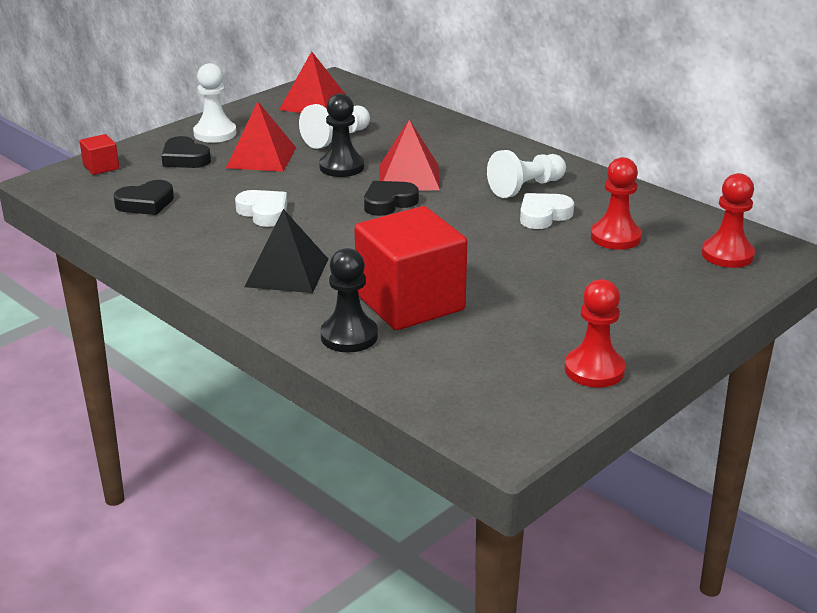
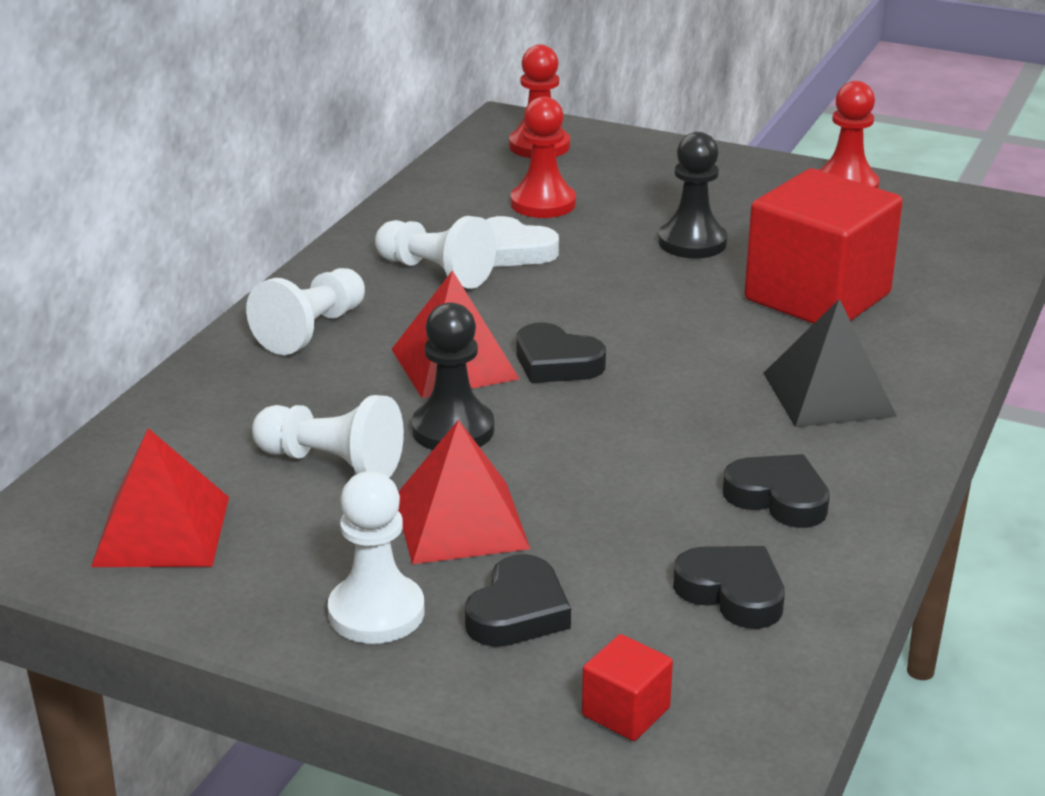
camera: 110 degrees left, 0 degrees up
white heart [235,190,287,227] -> none
black pawn [320,248,378,353] -> black pawn moved to [658,132,727,258]
none -> white pawn [246,268,365,355]
none -> black heart [723,454,830,528]

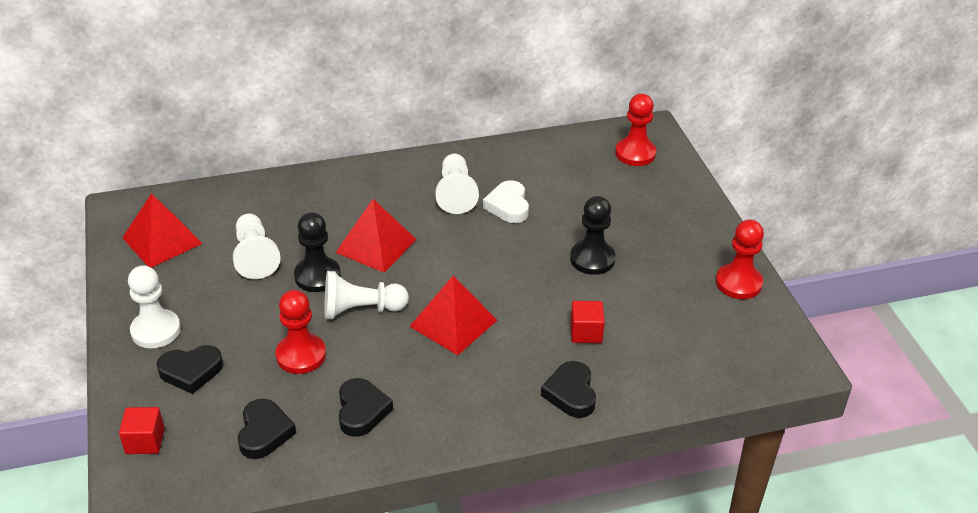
camera: 50 degrees right, 10 degrees up
white pawn [246,268,365,355] -> white pawn moved to [324,271,409,319]
red pyramid [398,420,530,564] -> red pyramid moved to [409,276,497,355]
red pawn [511,96,576,218] -> red pawn moved to [275,290,326,374]
black heart [516,323,606,383] -> black heart moved to [541,361,596,418]
red cube [745,168,903,324] -> red cube [571,301,605,343], size x0.42
black pyramid [763,299,897,427] -> none

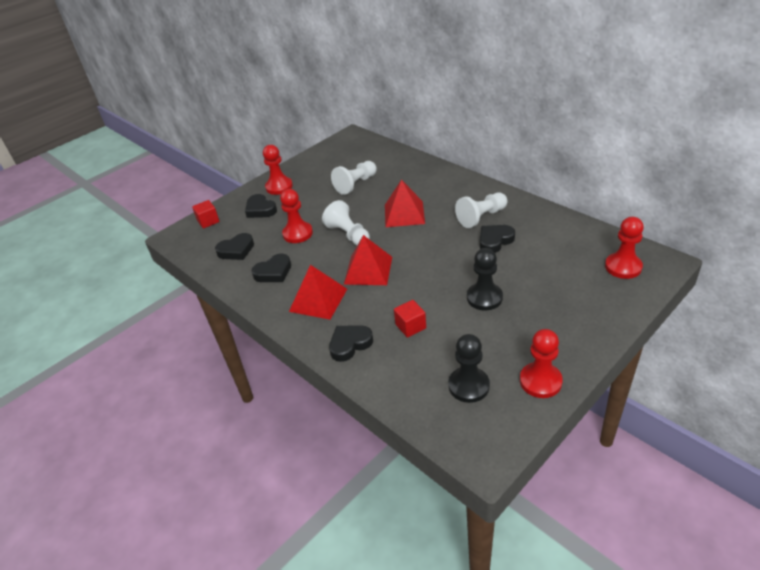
camera: 65 degrees right, 0 degrees up
red pyramid [122,193,203,268] -> red pyramid moved to [289,265,347,320]
white pawn [128,265,181,348] -> red pawn [263,145,293,195]
black pawn [294,212,341,292] -> black pawn moved to [448,334,490,403]
white heart [483,180,529,223] -> black heart [480,225,515,253]

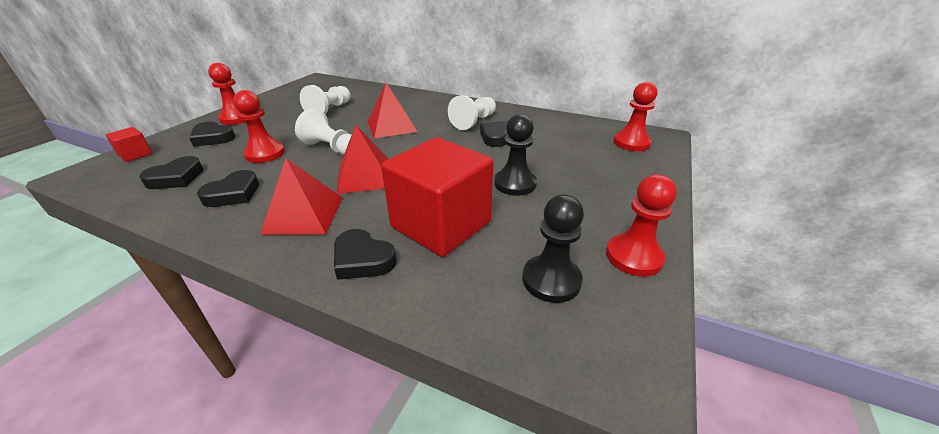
camera: 25 degrees left, 5 degrees down
black heart [329,325,373,362] -> black heart turned 90 degrees counterclockwise [334,229,397,280]
red cube [394,300,426,338] -> red cube [381,137,493,257], size x2.38

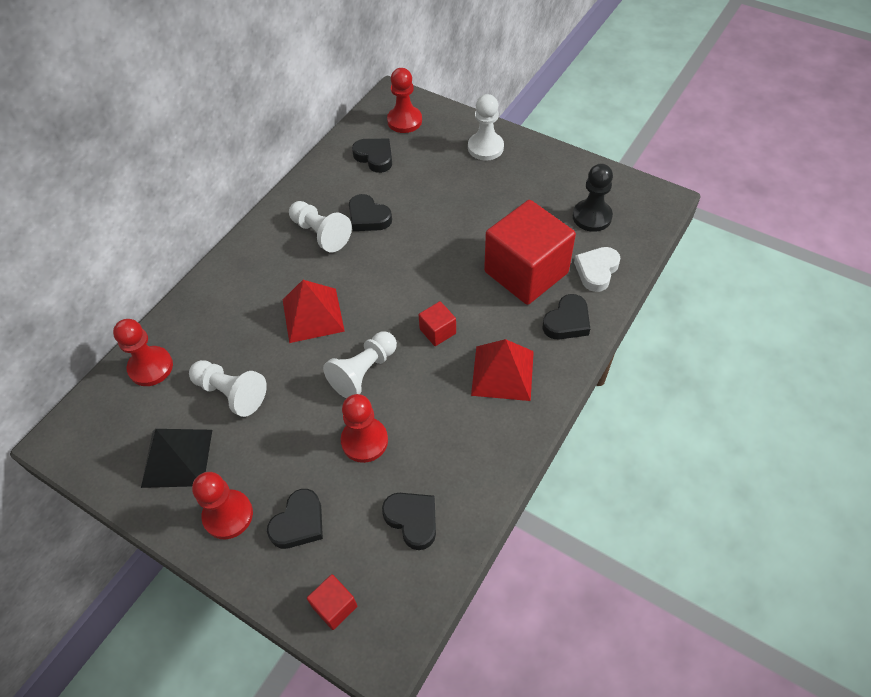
camera: 80 degrees left, 20 degrees up
black heart [197,170,259,207] -> black heart moved to [352,139,392,173]
red pyramid [336,125,388,194] -> red cube [419,301,456,346]
black pawn [494,114,537,196] -> none
red pawn [606,174,677,277] -> red pawn moved to [113,319,173,386]
none -> black pyramid [141,429,212,488]
none -> white pawn [468,94,504,161]
none -> white heart [574,247,620,292]

